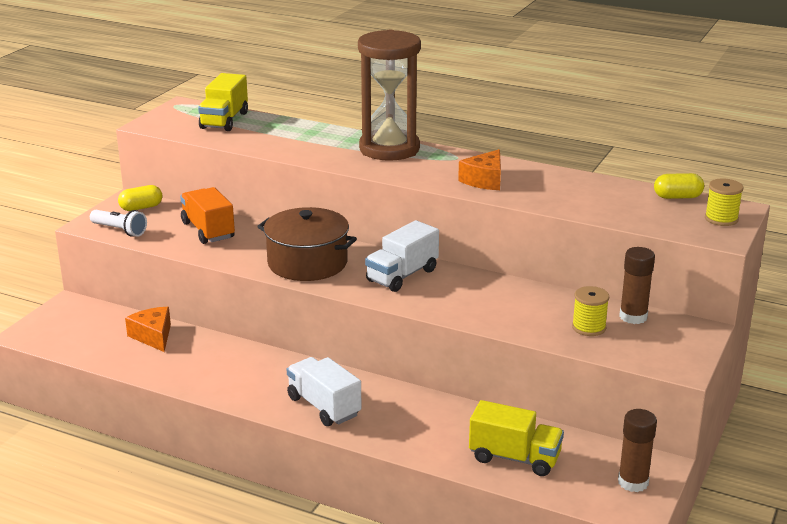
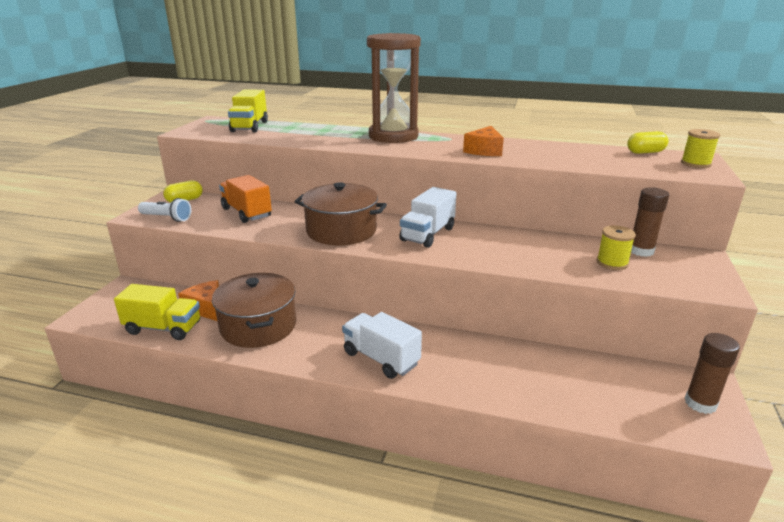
camera: 10 degrees left, 0 degrees up
yellow truck [469,400,564,476] -> yellow truck moved to [114,284,200,340]
none -> brown pot [212,273,296,348]

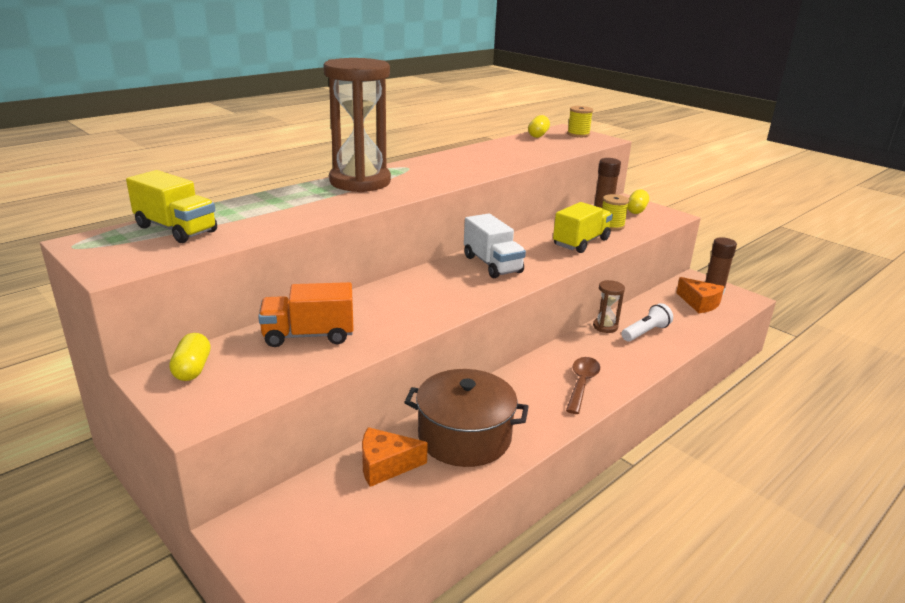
camera: 60 degrees left, 0 degrees up
yellow truck [114,284,200,340] -> yellow truck moved to [553,202,613,253]
white flashlight [138,198,191,222] -> white flashlight moved to [621,303,673,342]
brown pot [294,182,387,245] -> none
white truck [342,312,422,379] -> brown spoon [566,357,600,414]
orange cheese [463,126,504,156] -> orange cheese moved to [676,277,725,313]
none -> brown hourglass [593,280,625,333]
none -> yellow capsule [627,189,649,214]

